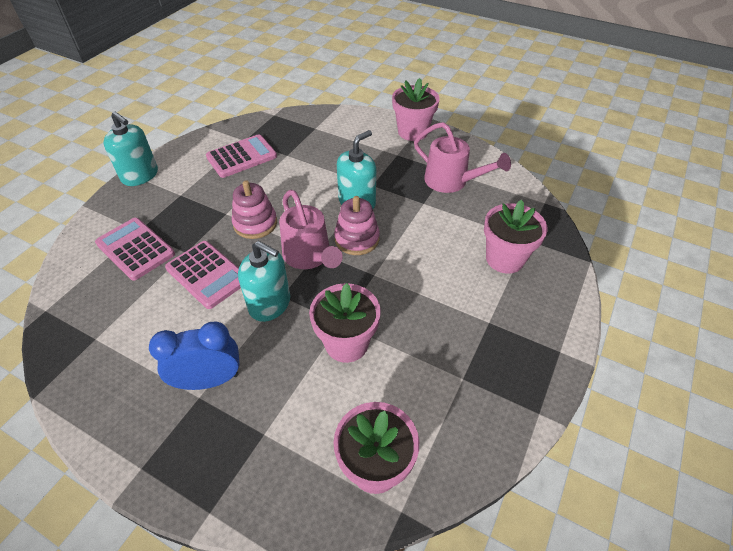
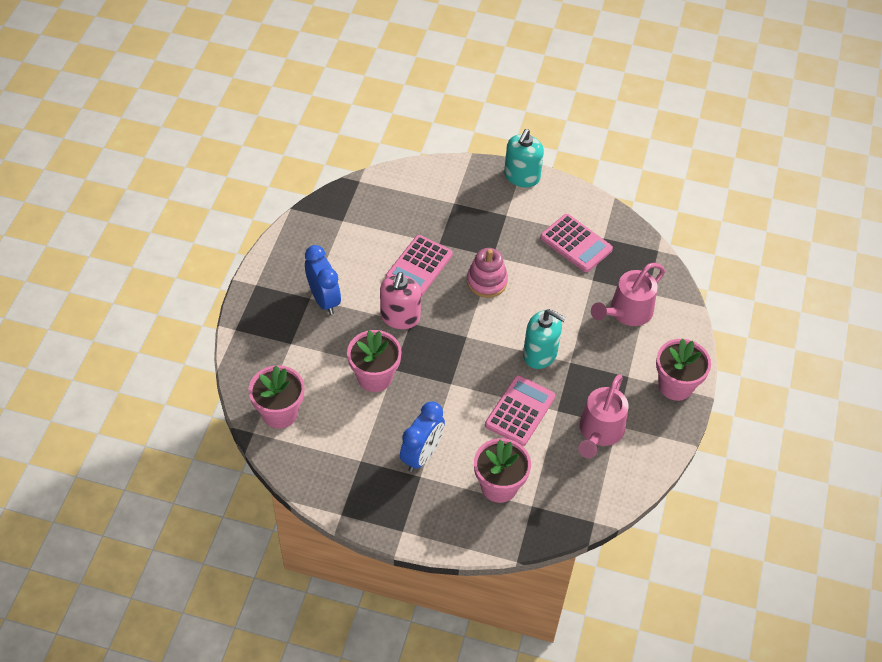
camera: 75 degrees right, 5 degrees up
pink calculator [95,218,175,281] -> pink calculator moved to [485,375,555,446]
turquoise soap dispenser [238,241,290,322] -> pink soap dispenser [380,272,421,329]
pink watering can [279,190,343,269] -> pink watering can moved to [591,263,665,326]
pink stacking toy [334,196,380,255] -> none
none -> blue clock [400,402,445,472]

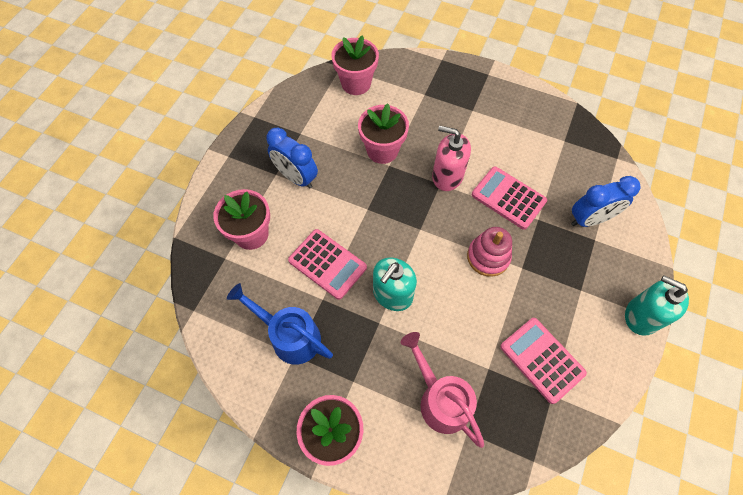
camera: 100 degrees right, 10 degrees up
blue clock [305,245,341,315] -> blue clock moved to [571,176,641,227]
pink calculator [540,214,613,272] -> pink calculator turned 90 degrees clockwise [500,318,587,404]
pink watering can [578,374,628,458] -> blue watering can [227,283,333,365]

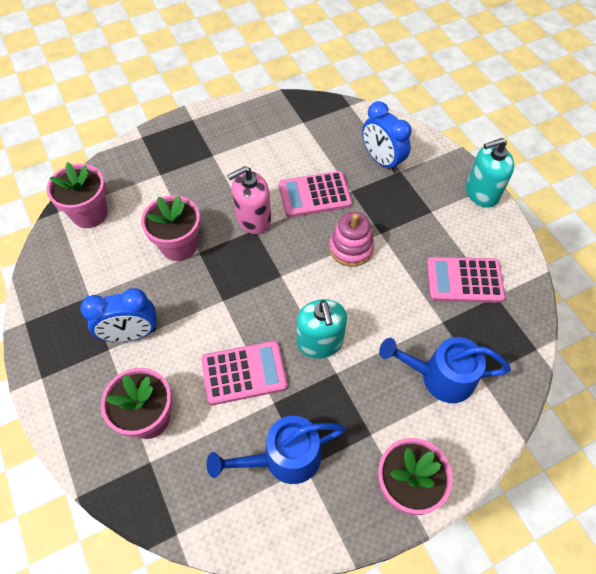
camera: 50 degrees left, 5 degrees down
pink watering can [401,332,484,448] -> blue watering can [379,337,511,403]
blue clock [571,176,641,227] -> blue clock turned 120 degrees clockwise [362,101,411,173]

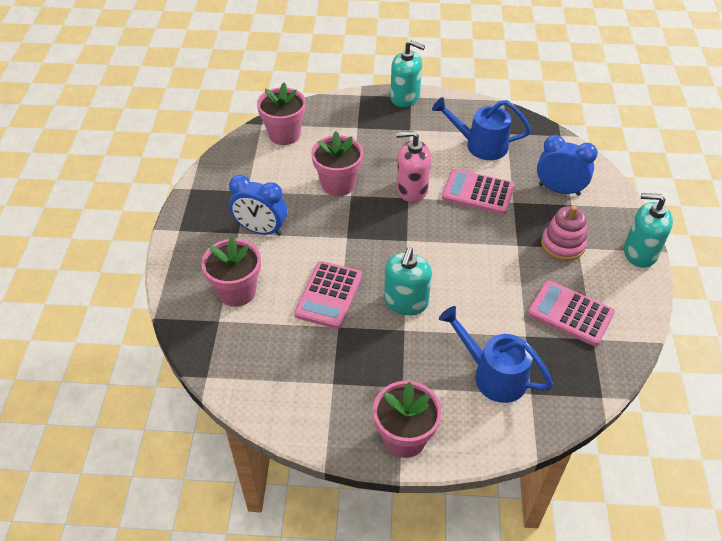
camera: 30 degrees right, 10 degrees down
pink calculator [201,341,287,405] -> pink calculator turned 90 degrees clockwise [294,261,362,329]
blue watering can [207,416,346,484] -> blue watering can moved to [432,97,531,160]
pink stacking toy [329,212,374,267] -> pink stacking toy moved to [541,206,587,261]
blue clock [362,101,411,173] -> blue clock turned 120 degrees clockwise [537,135,598,196]
none -> turquoise soap dispenser [390,40,425,107]

